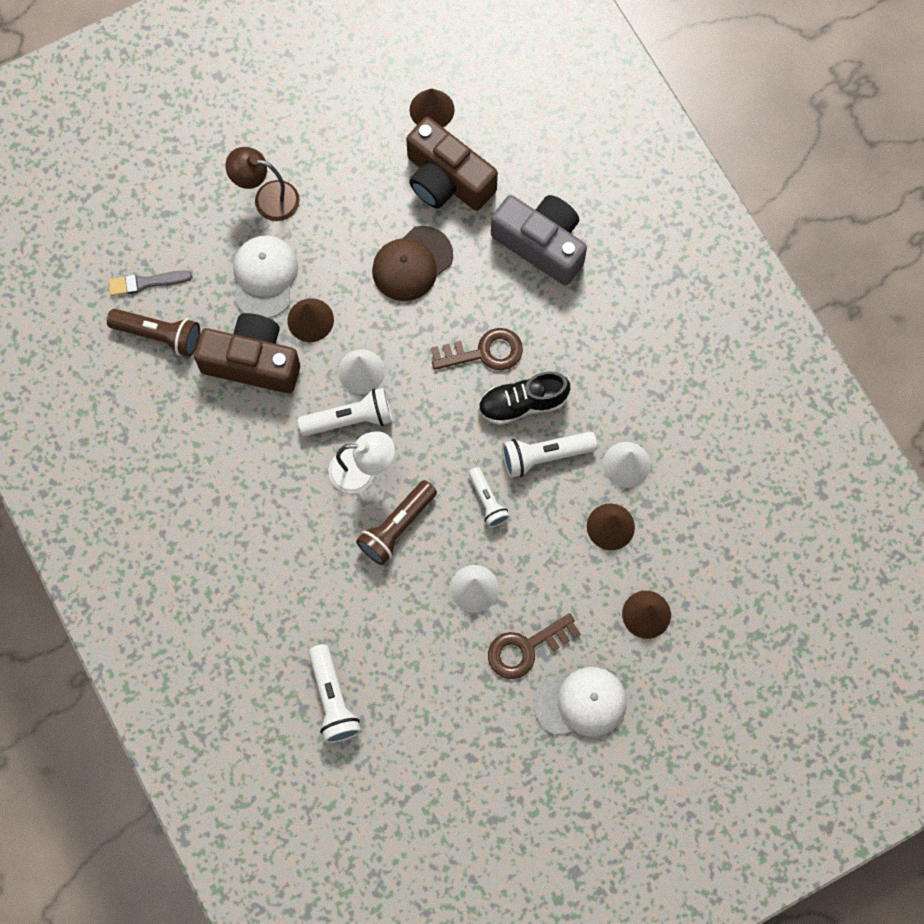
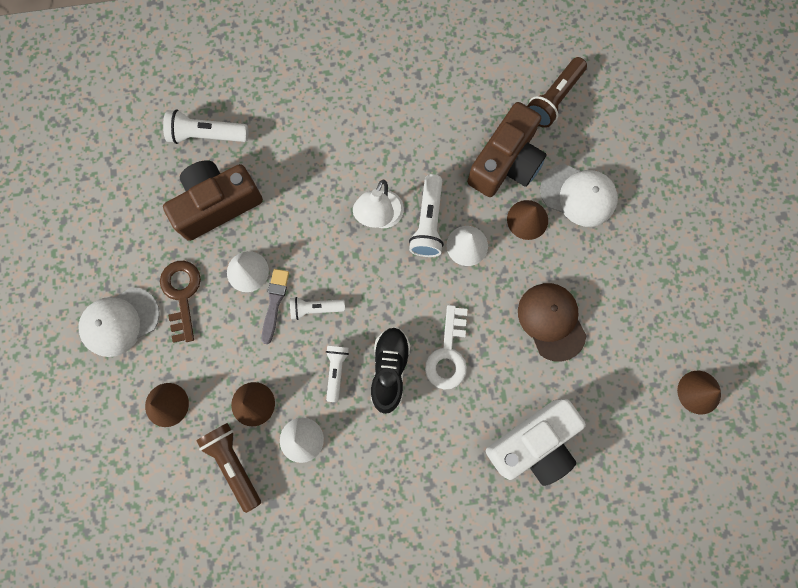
camera: 110 degrees right, 5 degrees up
grey brush [109,270,192,296] -> grey brush moved to [261,269,289,344]
brown lamp [226,147,300,221] -> none
brown flashlight [356,480,437,565] -> brown flashlight moved to [196,423,261,513]
brown camera [406,117,498,211] -> brown camera moved to [163,160,263,241]
brown key [431,328,523,371] -> white key [425,305,468,390]
grey camera [491,195,587,285] -> white camera [486,399,586,486]
white flashlight [502,432,597,478] -> white flashlight [326,346,349,402], size x0.66
white cap [533,667,627,737] -> white cap turned 45 degrees clockwise [78,287,160,357]

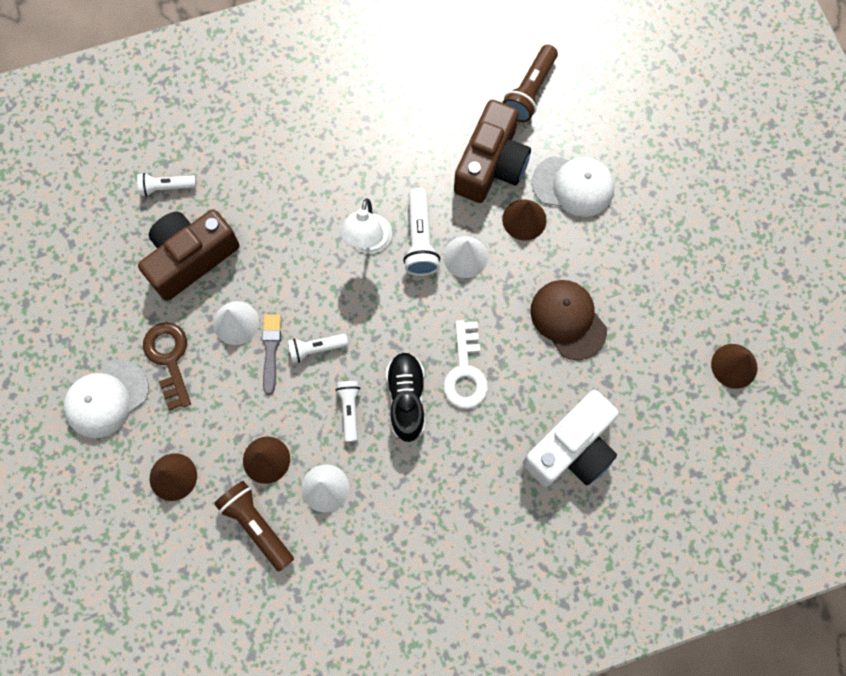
camera: 10 degrees left, 5 degrees down
white flashlight [163,109,248,144] -> white flashlight [137,173,196,197], size x0.66

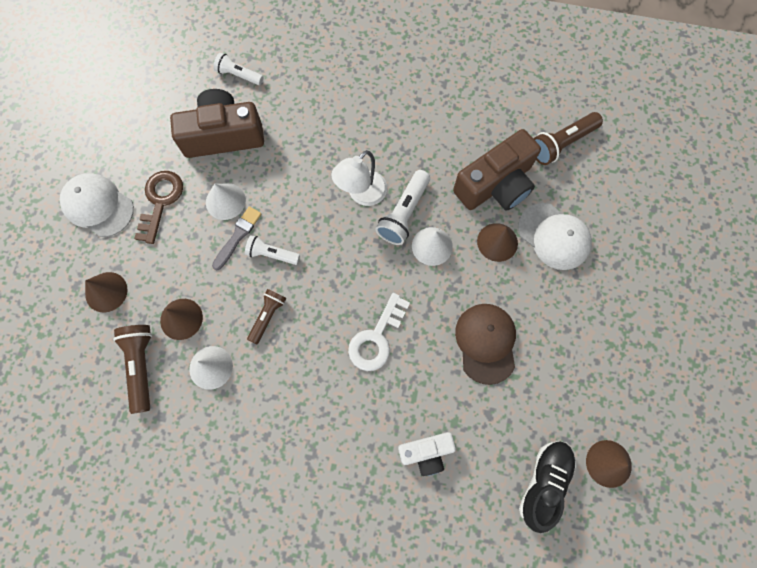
camera: 30 degrees right, 0 degrees up
white cap [64,359,149,438] -> white cap turned 45 degrees clockwise [60,173,134,237]
white flashlight [335,381,360,442] -> brown flashlight [247,289,286,344]
black shoe [386,352,425,442] -> black shoe moved to [519,441,576,533]
white camera [523,390,619,487] -> white camera [398,432,456,476], size x0.57

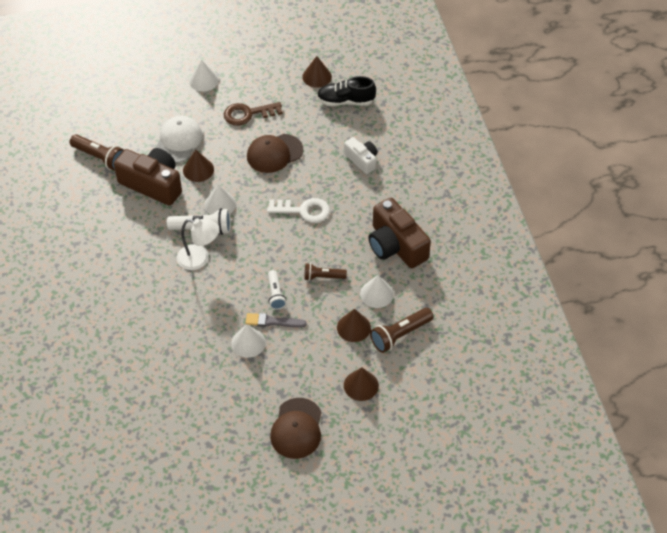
camera: 115 degrees left, 20 degrees down
white cap [60,173,134,237] -> brown cap [270,398,322,459]
brown key [134,171,183,244] -> brown key moved to [224,102,283,126]
brown camera [170,89,264,158] -> brown camera moved to [368,198,431,268]
white flashlight [214,53,263,85] -> none
none -> white cone [189,60,219,92]

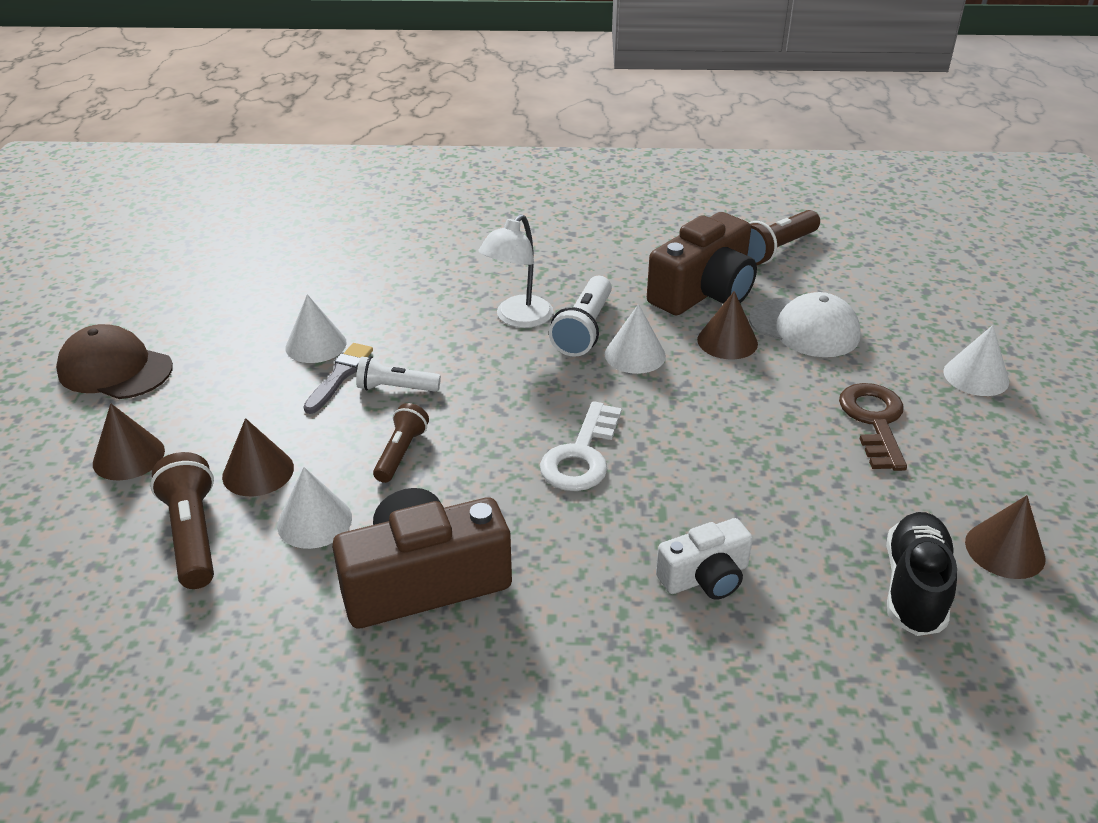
camera: 105 degrees right, 15 degrees down
brown cap [247,134,303,173] -> none

